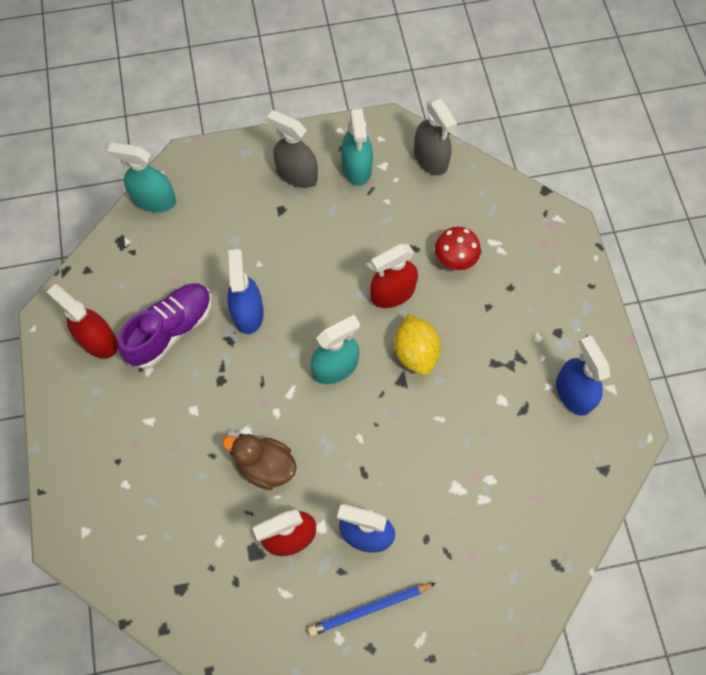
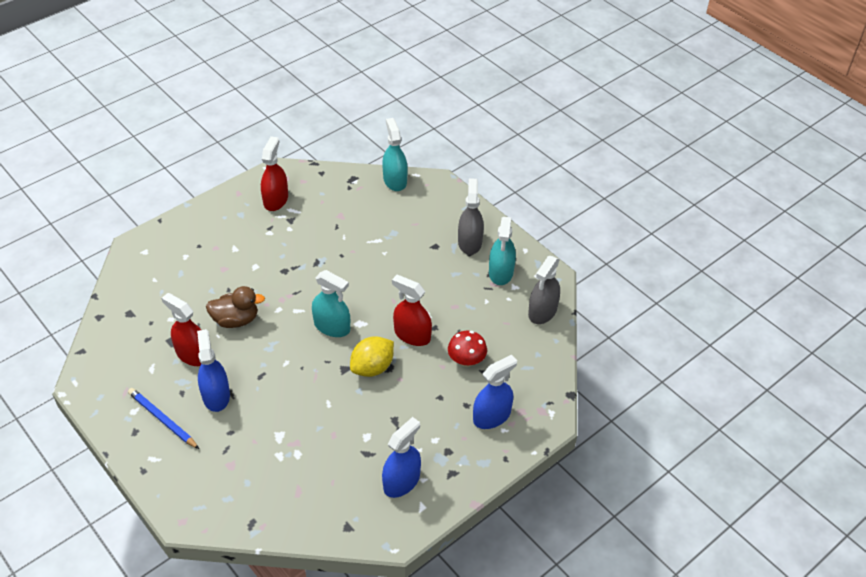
camera: 60 degrees right, 20 degrees down
purple shoe [118,283,212,369] -> none
brown duck [222,434,297,490] -> brown duck turned 90 degrees clockwise [206,286,265,328]
blue spray bottle [227,249,264,334] -> blue spray bottle moved to [473,355,517,429]
turquoise spray bottle [341,107,373,186] -> turquoise spray bottle turned 45 degrees counterclockwise [489,217,516,285]

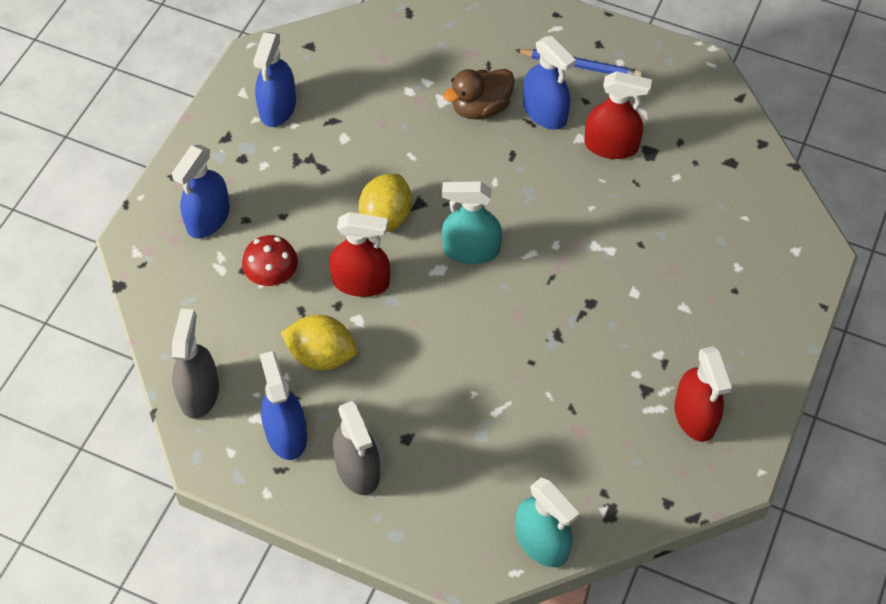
camera: 155 degrees right, 10 degrees up
brown duck [206,286,265,328] -> brown duck moved to [443,69,515,119]
turquoise spray bottle [489,217,516,285] -> blue spray bottle [259,351,307,460]
none -> yellow lemon [281,315,357,370]

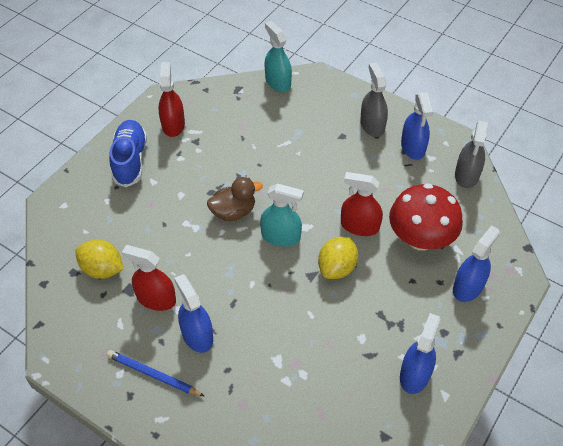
camera: 170 degrees left, 5 degrees down
red mushroom [242,235,298,286] -> red mushroom [389,183,463,251], size x1.85
yellow lemon [281,315,357,370] -> yellow lemon moved to [76,240,124,279]
brown duck [443,69,515,119] -> brown duck moved to [207,177,263,221]
none -> blue shoe [109,120,147,187]

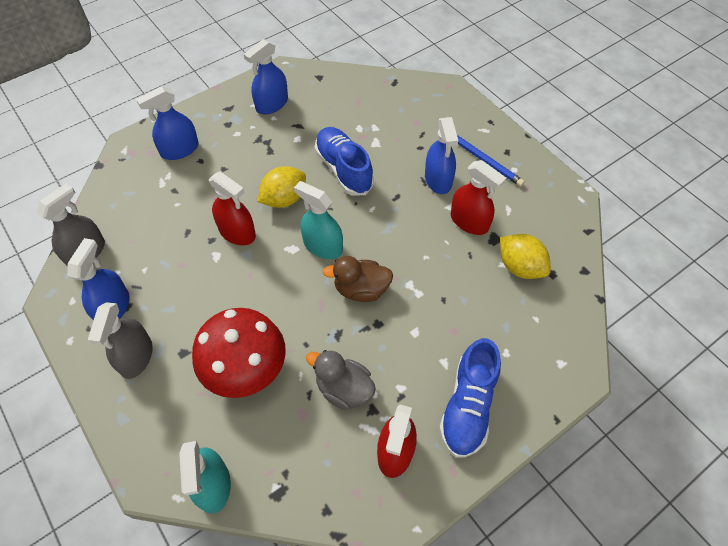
camera: 160 degrees left, 5 degrees up
red mushroom [389,183,463,251] -> red mushroom moved to [192,308,286,398]
none -> grey duck [306,350,376,410]
none -> blue shoe [314,127,374,196]

